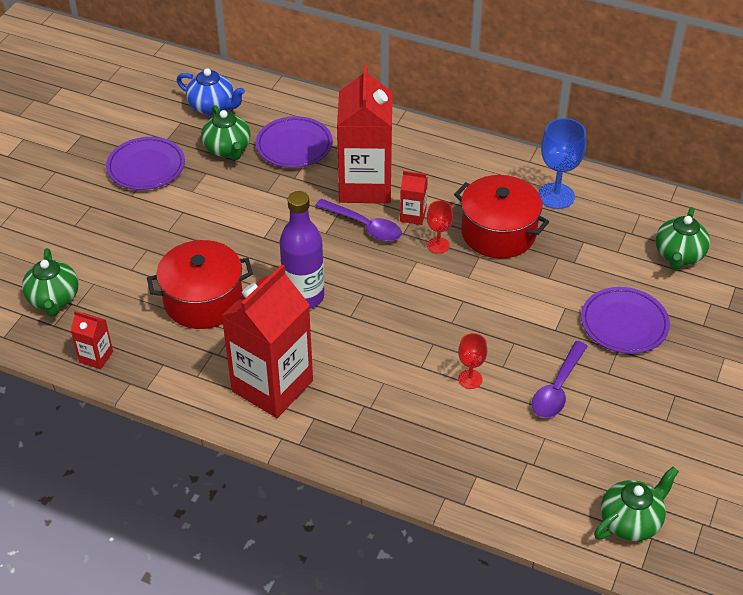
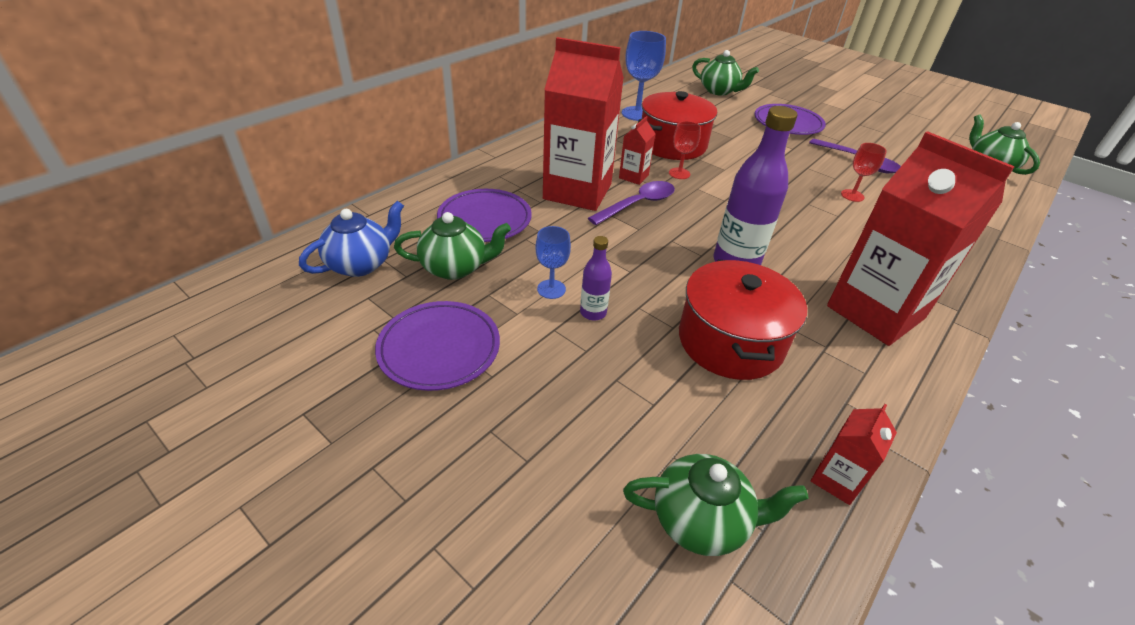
camera: 75 degrees left, 5 degrees down
none -> blue goblet [535,226,571,299]
none -> purple bottle [580,236,612,321]

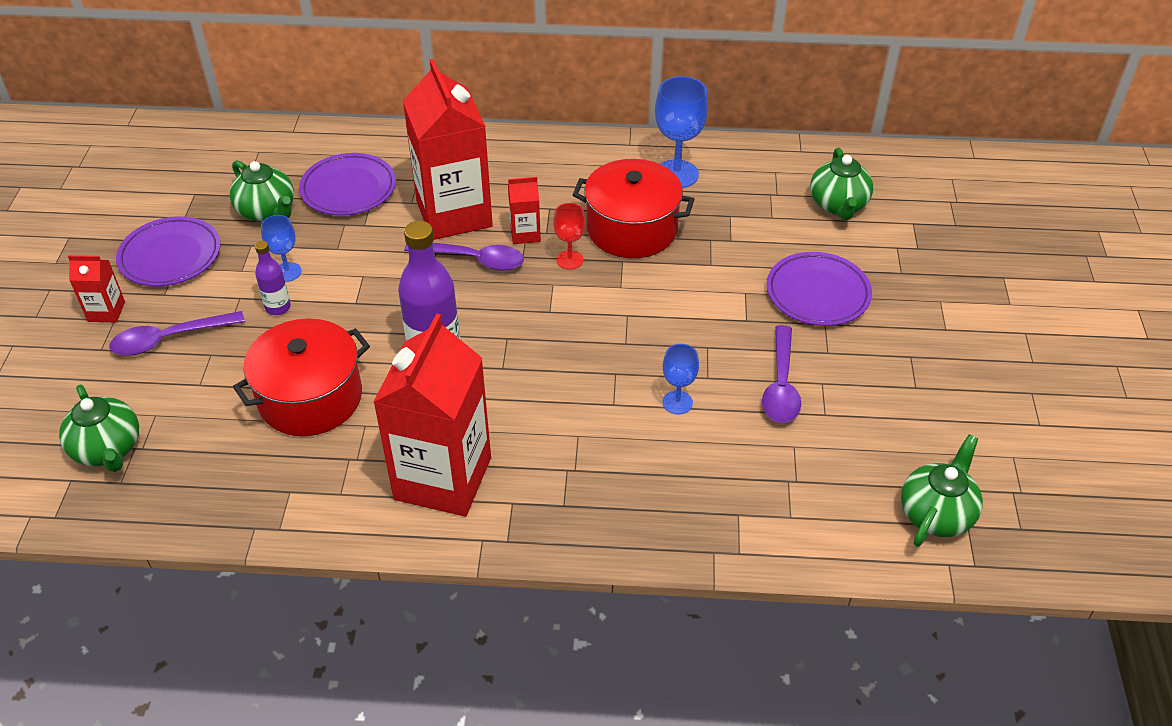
camera: 55 degrees right, 5 degrees up
blue teapot [299,201,404,277] -> none
red carton [811,404,897,505] -> red carton moved to [68,255,125,322]
red goblet [841,143,887,202] -> blue goblet [663,344,699,415]
none -> purple spoon [109,311,245,356]

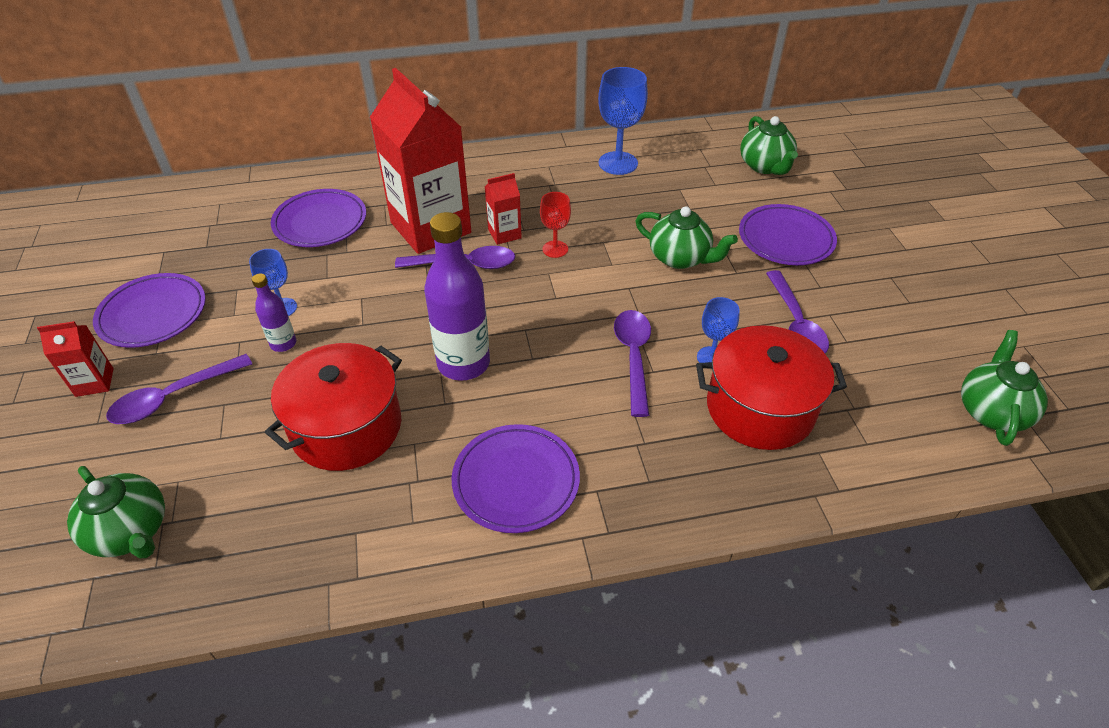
camera: 15 degrees left, 0 degrees up
green teapot [230,160,294,222] -> green teapot moved to [635,206,738,269]
red carton [373,313,491,517] -> purple plate [452,424,580,533]
red pot [573,159,694,258] -> red pot moved to [696,325,847,450]
none -> purple spoon [614,310,651,417]

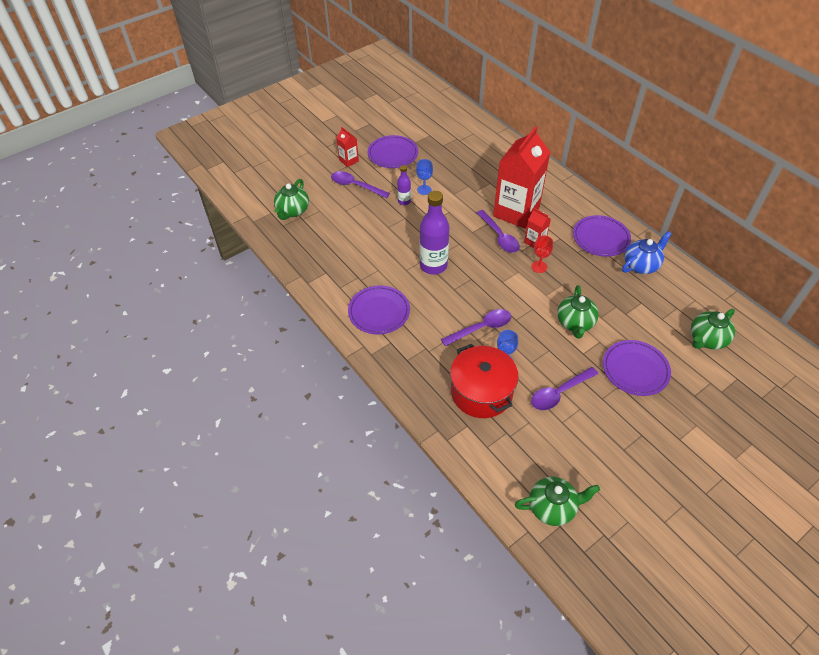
camera: 65 degrees right, 5 degrees up
red pot [265,343,402,471] -> none
purple plate [271,189,366,247] -> purple plate moved to [573,215,631,257]
blue goblet [598,67,648,175] -> blue teapot [622,231,672,274]

